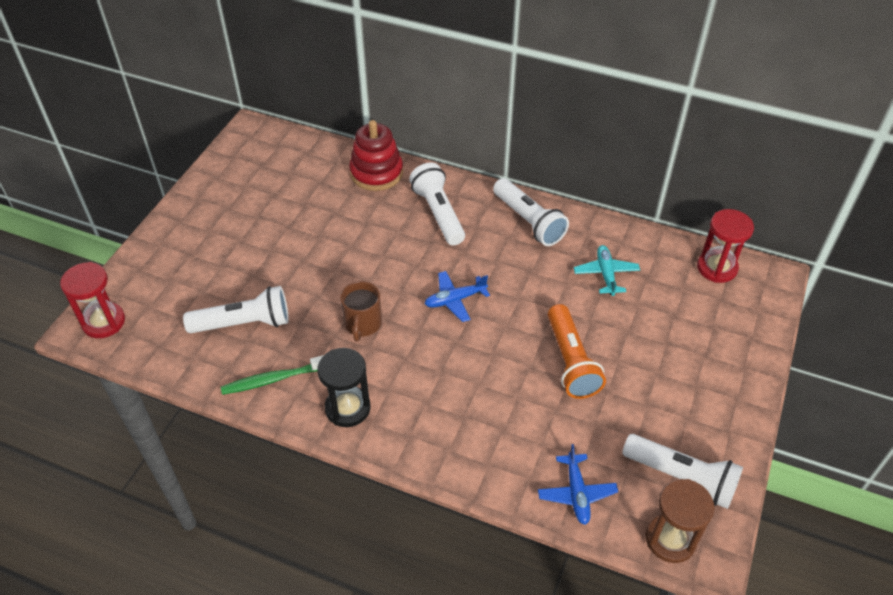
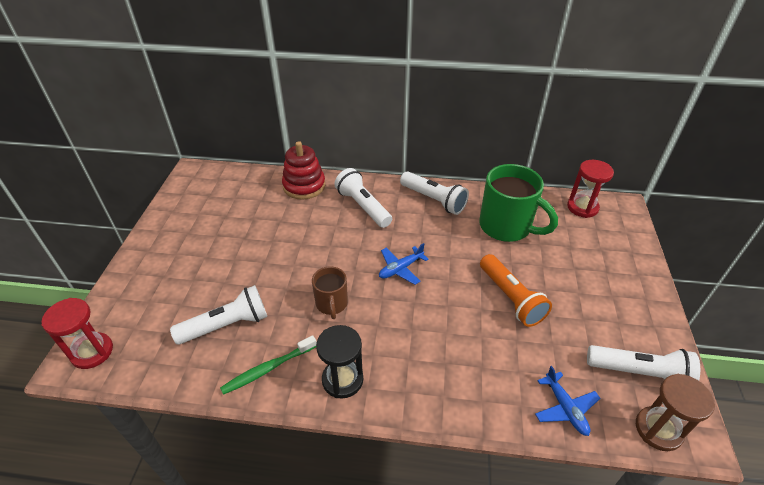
camera: 15 degrees left, 5 degrees down
turquoise plane [574,245,640,296] -> green mug [479,164,558,242]

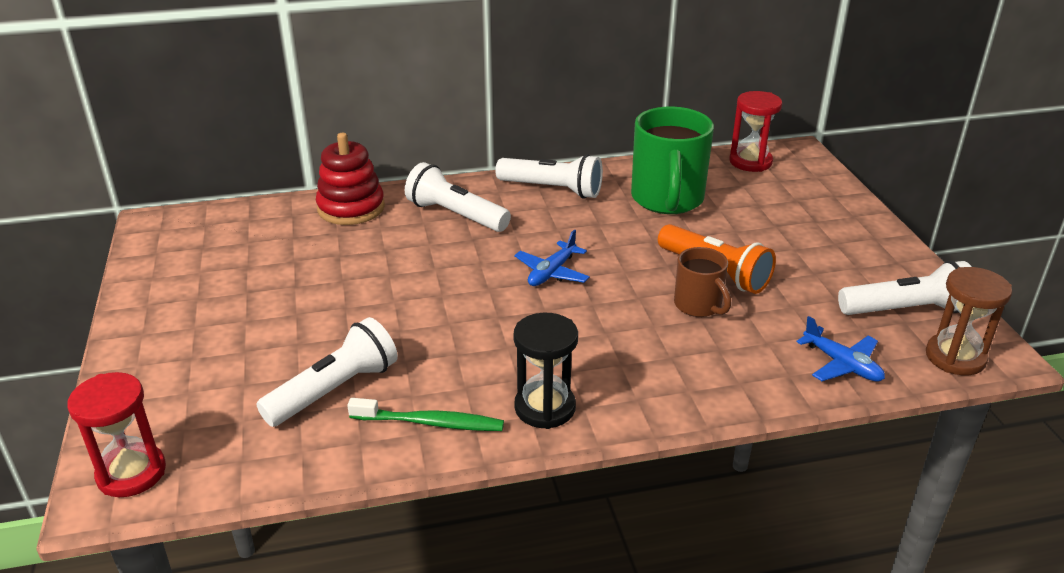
camera: 20 degrees left, 10 degrees down
green toothbrush [220,335,317,395] -> green toothbrush turned 120 degrees counterclockwise [347,398,504,431]
brown mug [312,266,348,319] -> brown mug moved to [674,247,731,317]
green mug [479,164,558,242] -> green mug turned 75 degrees clockwise [631,107,714,214]

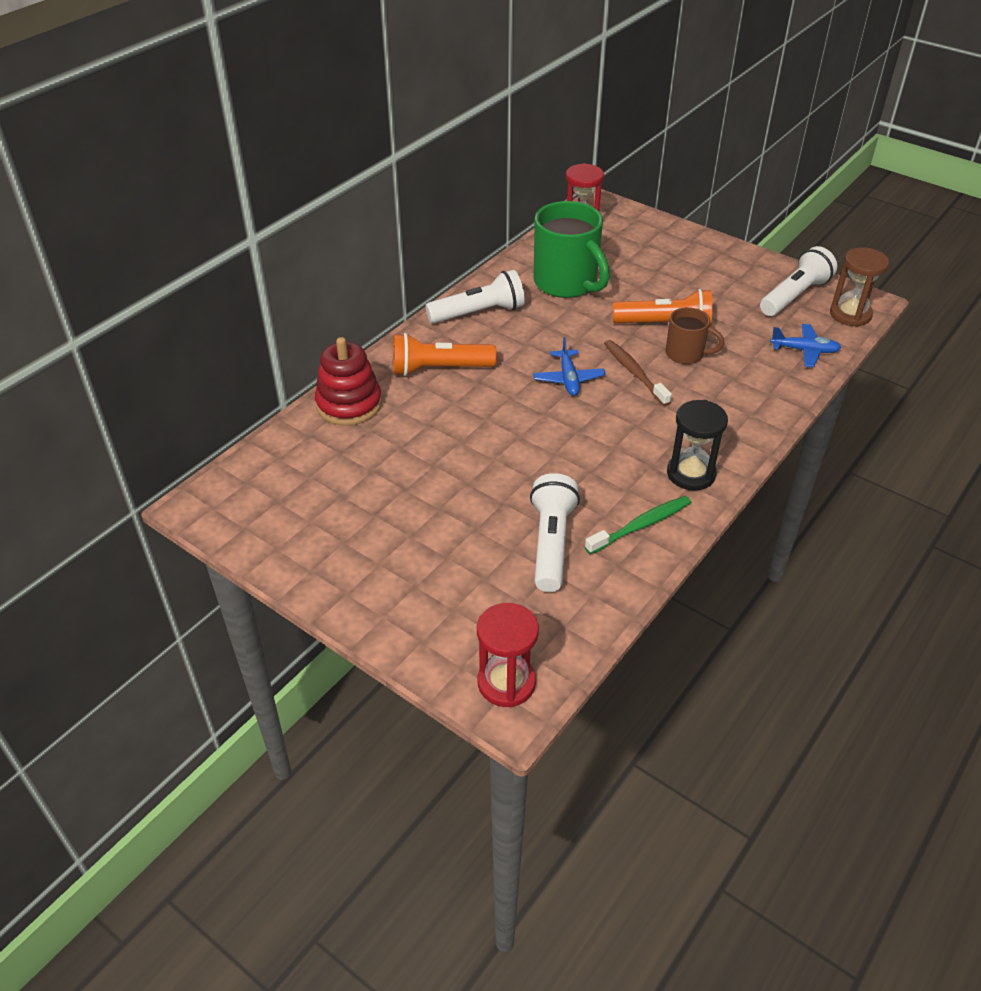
camera: 40 degrees left, 10 degrees up
white flashlight [405,162,511,232] -> orange flashlight [393,333,497,376]
none -> brown toothbrush [604,340,672,406]

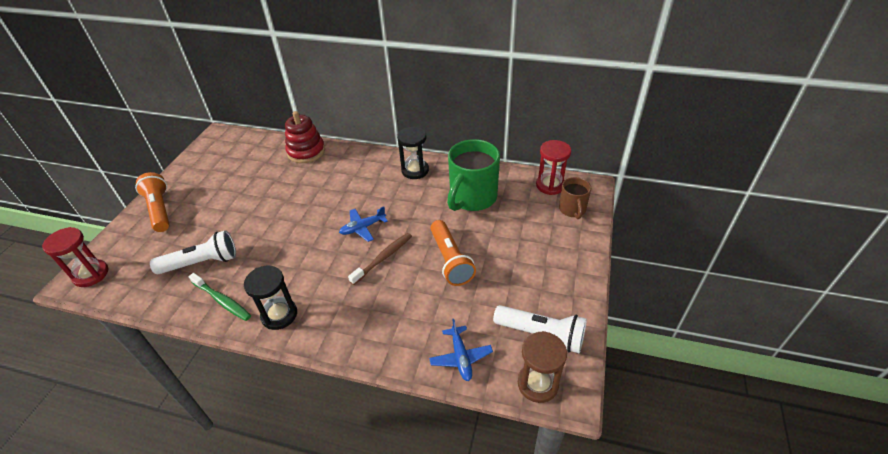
camera: 70 degrees right, 0 degrees up
orange flashlight [393,333,497,376] -> orange flashlight moved to [135,172,169,232]
white flashlight [425,270,525,323] -> black hourglass [397,127,429,179]
brown mug [665,307,724,364] -> brown mug moved to [559,177,591,219]

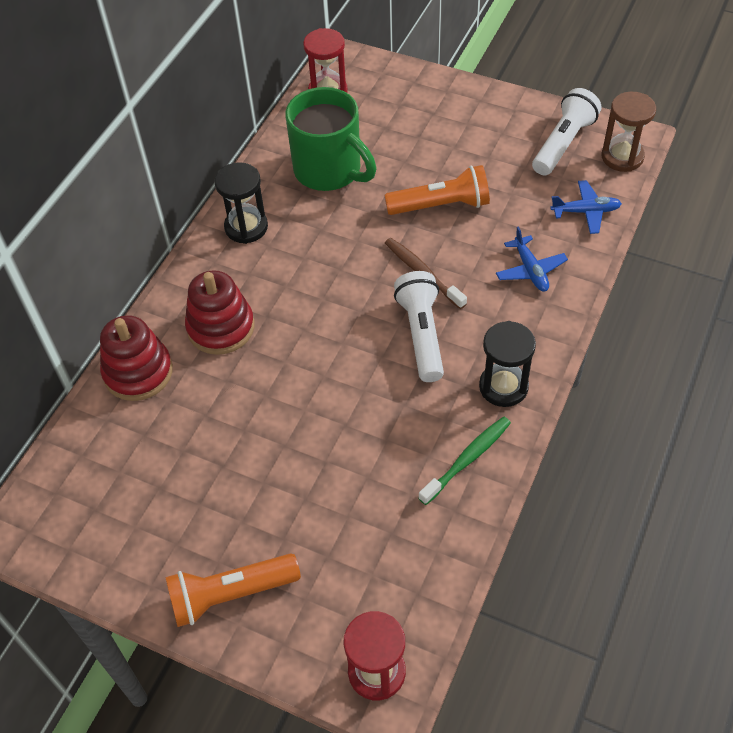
camera: 80 degrees left, 10 degrees up
white flashlight [150,230,236,274] -> white flashlight moved to [394,271,444,382]
blue plane [339,207,388,242] -> blue plane moved to [496,226,568,292]
brown mug [559,177,591,219] -> none
none -> red stacking toy [185,270,254,355]

